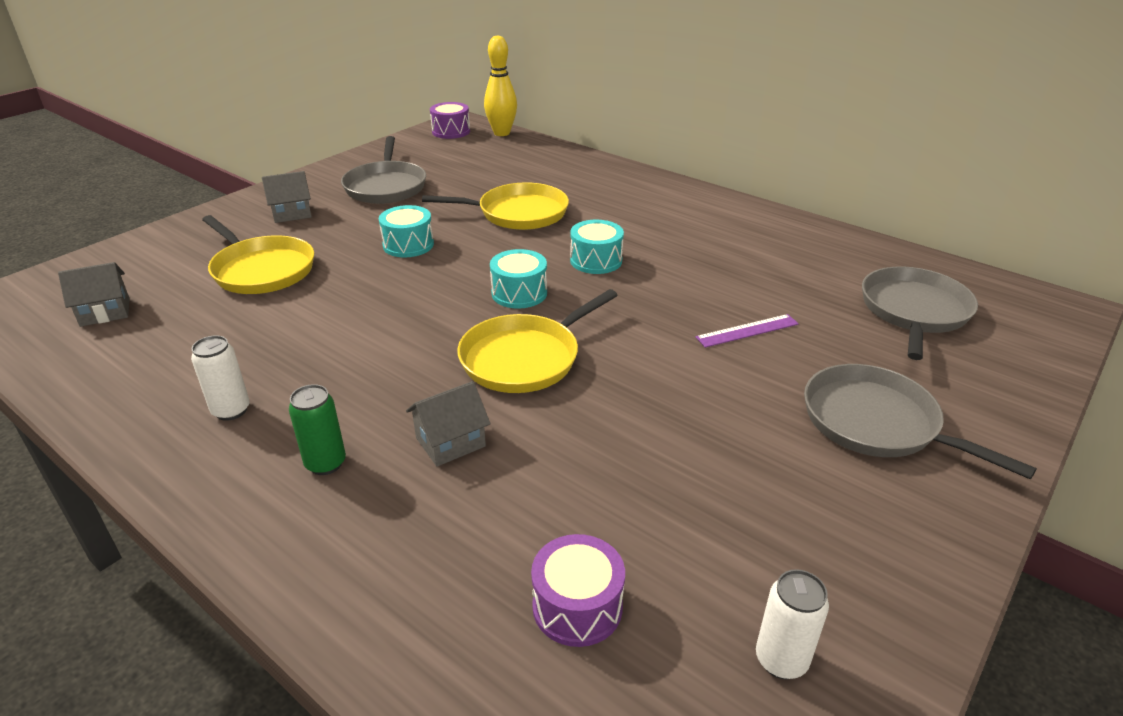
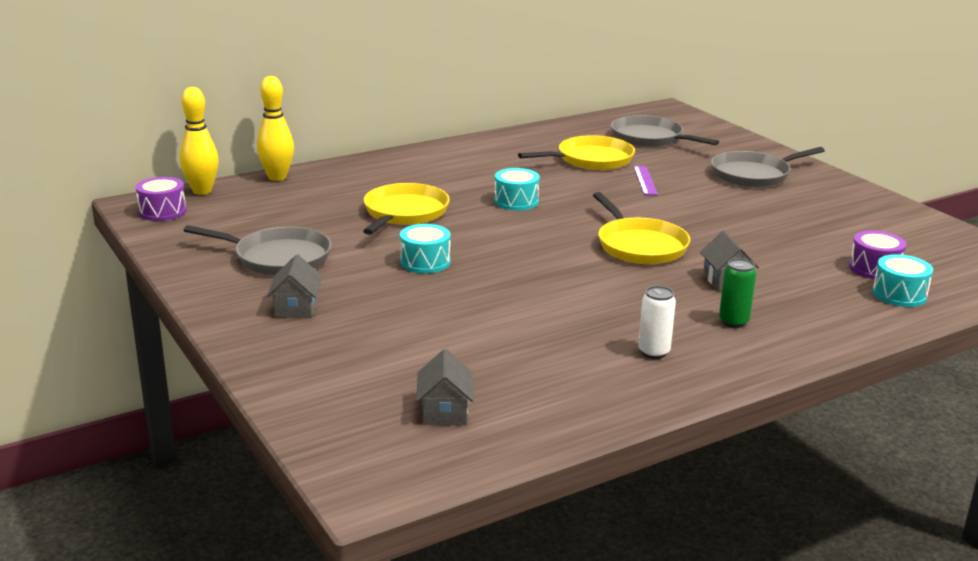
camera: 70 degrees left, 10 degrees down
yellow pan [202,215,314,294] -> yellow pan moved to [518,135,635,170]
turquoise drum [490,249,547,309] -> turquoise drum moved to [872,254,933,307]
white can [756,569,829,679] -> none
none -> yellow bowling pin [257,76,294,181]

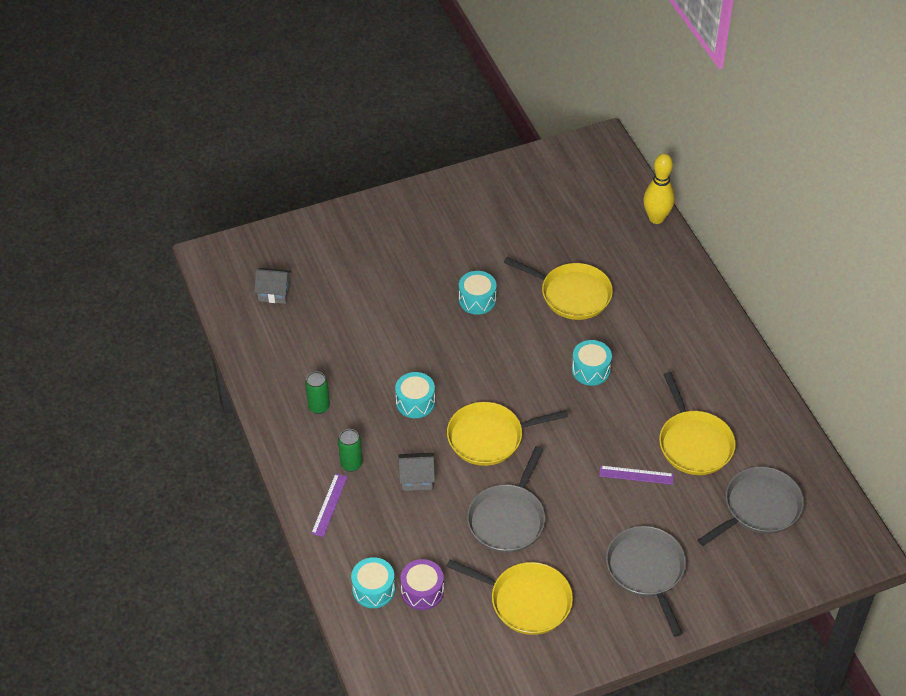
camera: 100 degrees right, 25 degrees up
purple drum [136,177,187,221] -> none
yellow bowling pin [180,87,219,195] -> none
grey pan [183,225,332,275] -> grey pan moved to [467,446,545,553]
grey house [267,255,322,318] -> none
white can [638,286,676,359] -> green can [305,371,330,414]
none -> purple ruler [311,473,348,537]
none -> turquoise drum [395,372,435,418]
none -> yellow pan [446,560,573,635]

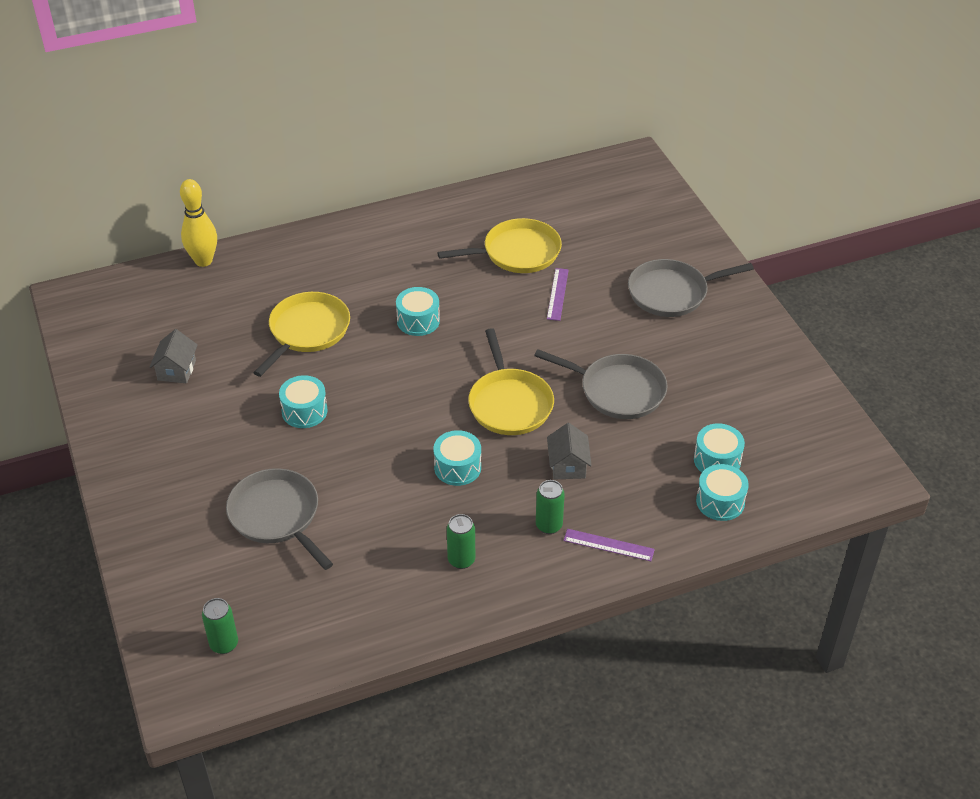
camera: 90 degrees left, 5 degrees down
grey house [254,268,292,304] -> grey house moved to [150,329,198,383]
purple drum [400,559,444,610] -> turquoise drum [694,424,745,472]
yellow pan [446,560,573,635] -> none
grey pan [697,466,804,546] -> grey pan moved to [226,468,333,570]
none -> green can [202,598,238,654]

